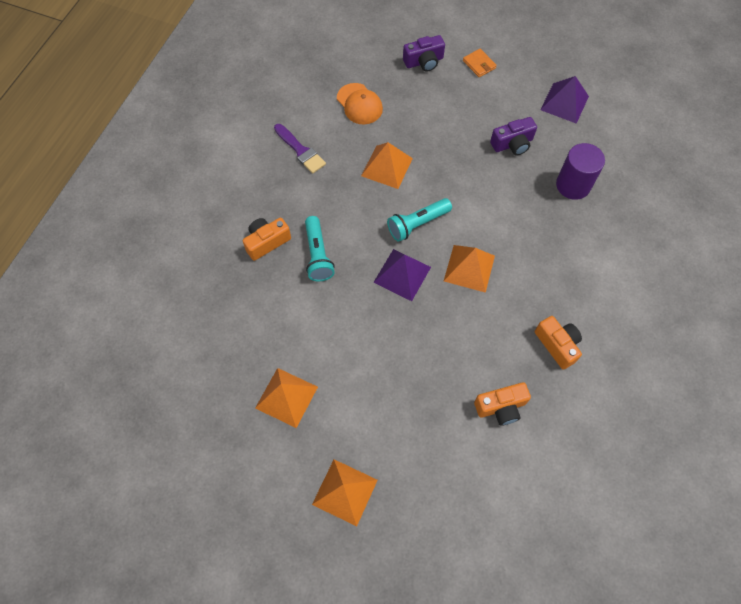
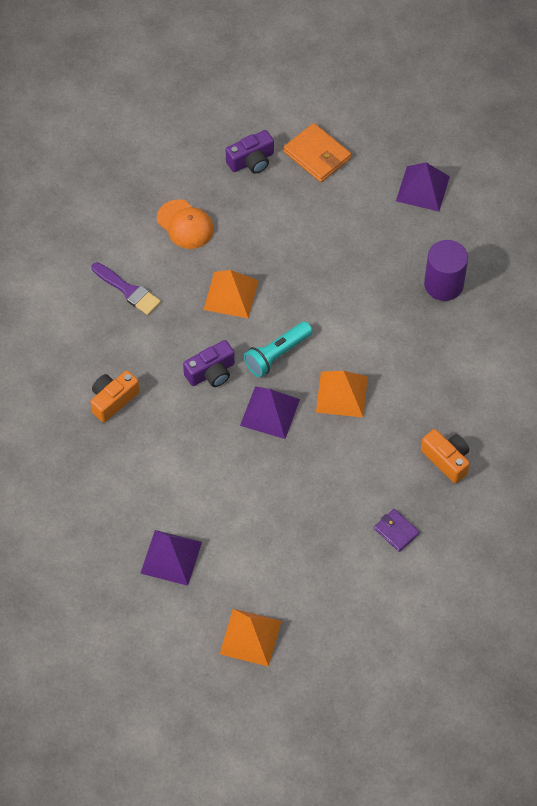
camera: 10 degrees left, 5 degrees down
orange pyramid [255,368,318,428] -> purple pyramid [140,530,202,586]
turquoise flashlight [305,216,335,281] -> none
orange wallet [463,49,497,77] -> orange wallet [284,123,351,182], size x1.66
orange camera [474,382,531,426] -> purple wallet [374,509,420,552]
purple camera [490,117,537,155] -> purple camera moved to [183,340,235,387]

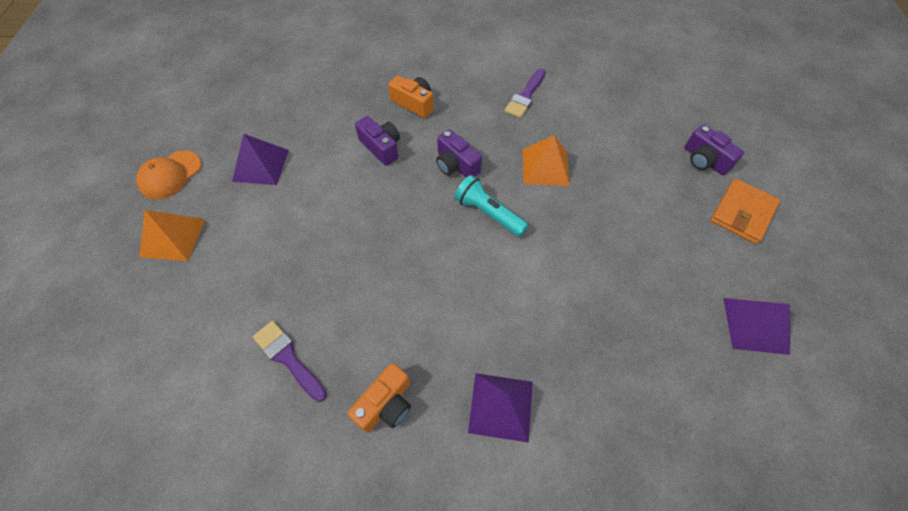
camera: 80 degrees right, 0 degrees up
orange cap [157,199,214,249] -> orange cap moved to [136,150,201,199]
purple pyramid [240,386,300,439] -> purple pyramid moved to [468,373,533,443]
orange pyramid [316,371,368,417] -> none
purple wallet [374,509,420,552] -> purple brush [253,321,327,402]
purple cylinder [424,240,468,301] -> none
none -> purple camera [355,116,400,166]

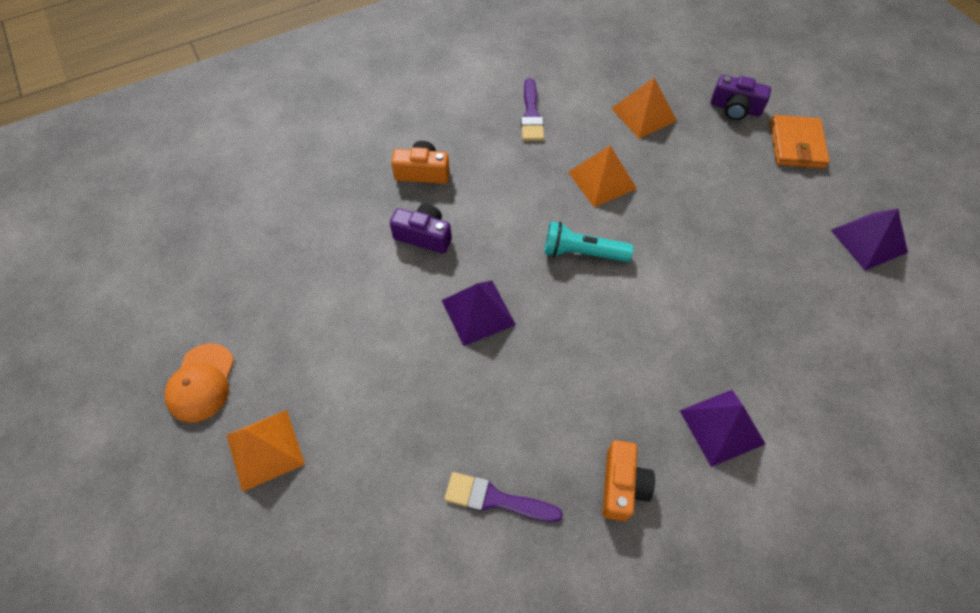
camera: 30 degrees left, 0 degrees up
purple pyramid [232,134,289,185] -> purple pyramid moved to [442,281,516,346]
purple camera [436,129,482,178] -> none
none -> orange pyramid [611,78,677,138]

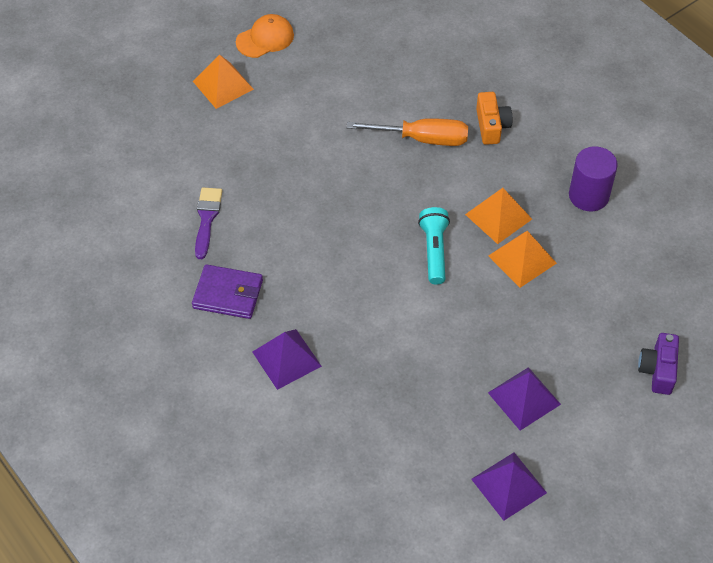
camera: 80 degrees right, 5 degrees down
orange cap [165,343,234,422] -> orange cap turned 150 degrees clockwise [236,14,294,58]
purple camera [390,204,452,253] -> orange screwdriver [346,118,468,146]
purple pyramid [442,281,516,346] -> purple pyramid moved to [488,367,561,431]
purple brush [521,78,544,141] -> purple cylinder [569,146,618,211]
orange camera [602,440,655,521] -> purple wallet [192,264,263,319]
orange pyramid [611,78,677,138] -> orange pyramid moved to [465,188,532,244]
orange wallet [770,115,829,169] -> none

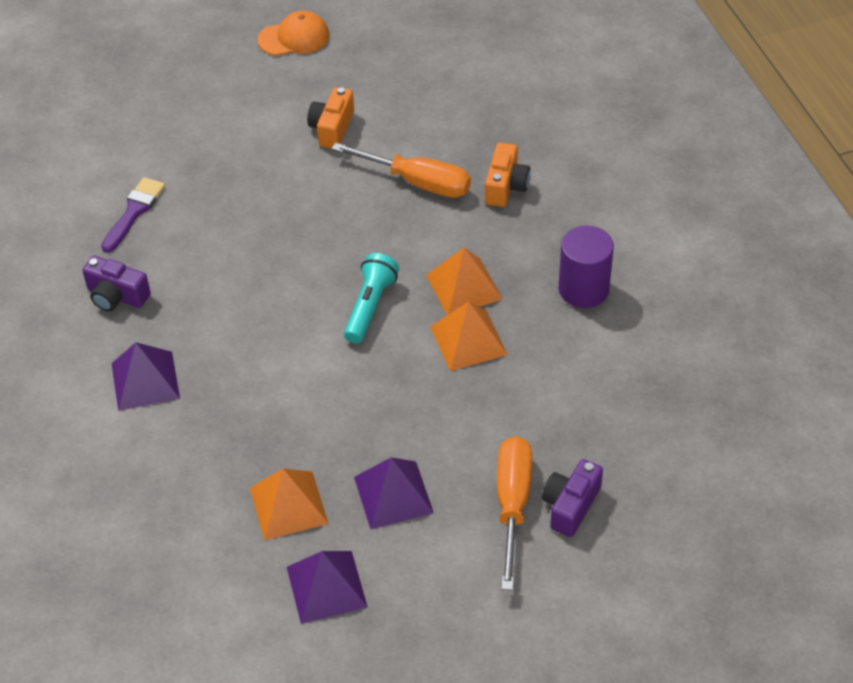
camera: 20 degrees right, 5 degrees down
purple wallet [192,264,263,319] -> purple camera [82,256,151,312]
orange pyramid [193,54,254,109] -> orange pyramid moved to [250,468,329,541]
none -> orange camera [307,87,354,148]
none -> orange screwdriver [497,436,532,590]

